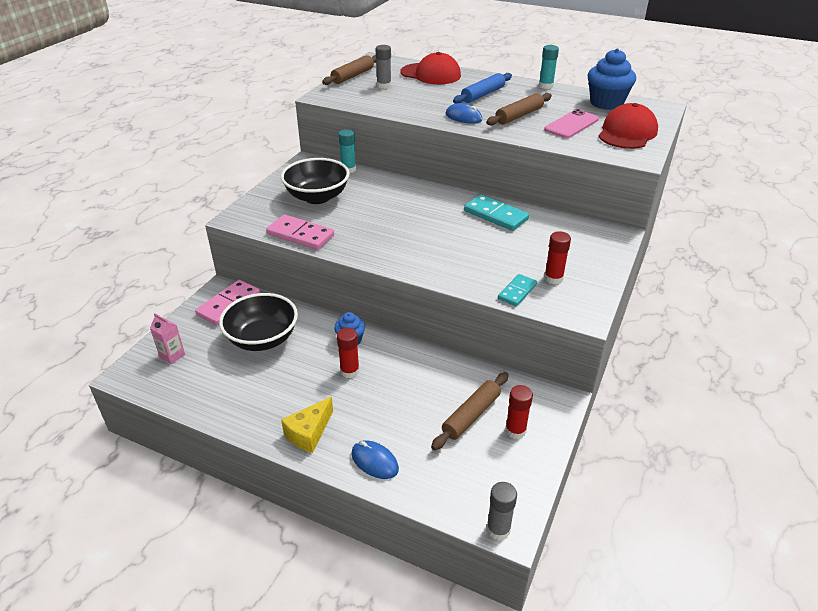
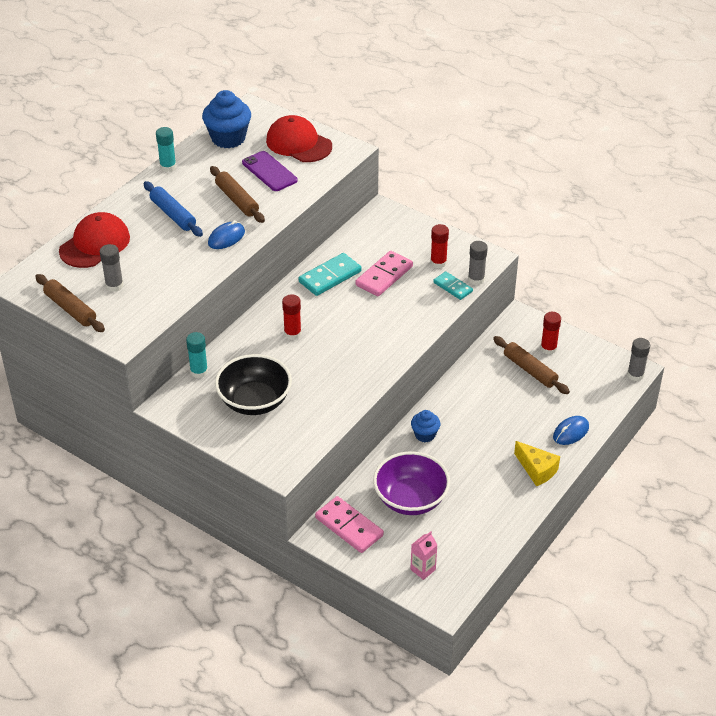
camera: 80 degrees left, 5 degrees up
black bowl [219,293,298,351] -> purple bowl [373,451,450,515]
pink domino [266,215,334,250] -> pink domino moved to [355,251,413,296]
red glue stick [337,328,360,378] -> red glue stick moved to [282,294,301,340]
pink phone [544,109,599,138] -> purple phone [242,151,298,191]
none -> grey glue stick [468,241,488,285]

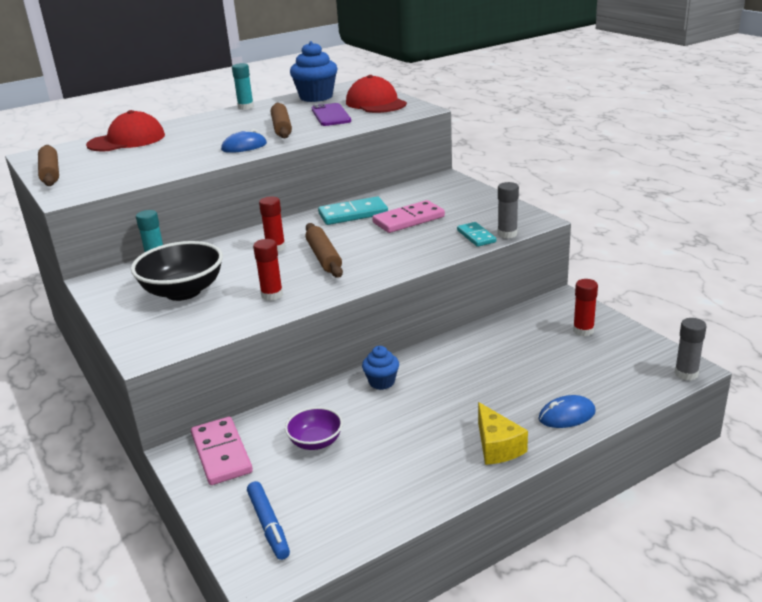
camera: 25 degrees right, 15 degrees down
grey glue stick [100,244,124,292] -> none
blue rolling pin [143,181,203,237] -> none
purple bowl [373,451,450,515] -> purple bowl [285,407,343,450], size x0.57
pink carton [410,531,437,580] -> blue marker [247,481,290,560]
red glue stick [430,224,449,268] -> red glue stick moved to [253,239,283,301]
brown rolling pin [493,336,570,394] -> brown rolling pin moved to [305,223,343,278]

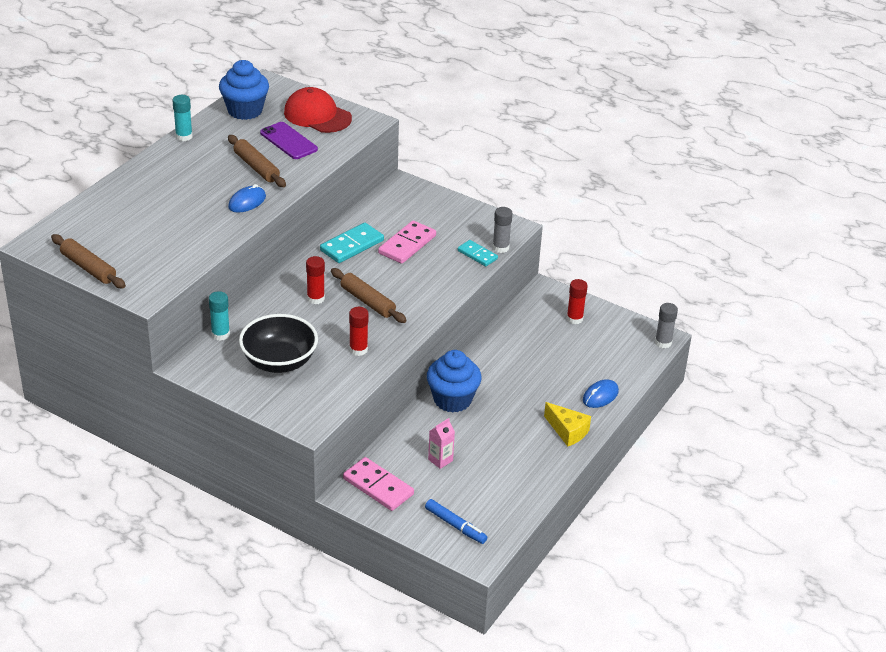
camera: 30 degrees left, 10 degrees up
red cap [86,110,165,151] -> none
purple bowl [285,407,343,450] -> pink carton [428,418,455,469]
blue cupcake [362,346,399,390] -> blue cupcake [427,350,482,413], size x1.81

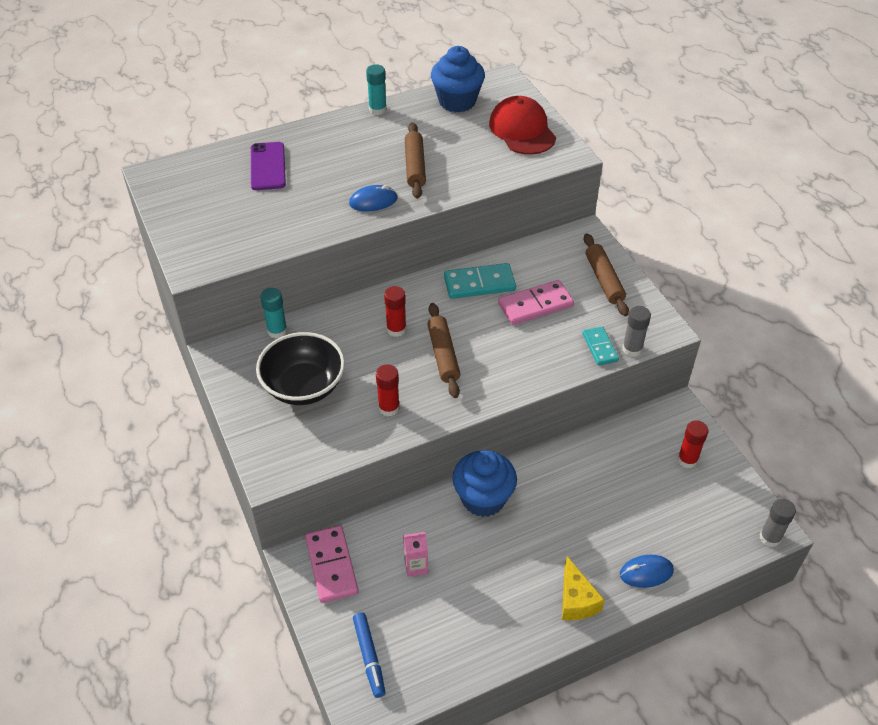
camera: 35 degrees right, 10 degrees up
brown rolling pin [51,234,126,289] -> brown rolling pin moved to [584,233,629,316]
purple phone [260,122,318,159] -> purple phone moved to [251,142,286,190]

